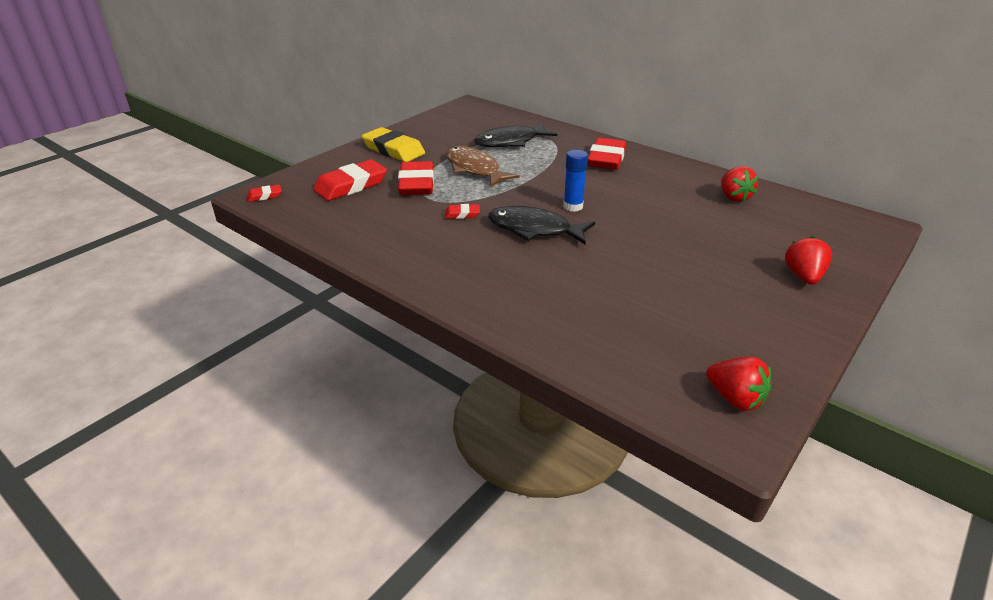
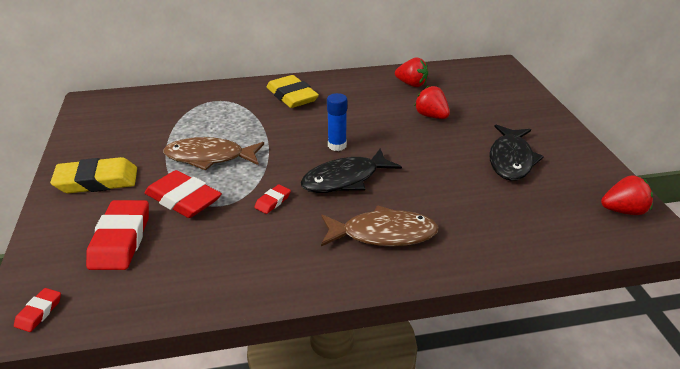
camera: 50 degrees left, 0 degrees up
black fish [474,123,557,148] -> black fish moved to [489,125,544,181]
red eraser [588,138,626,170] -> yellow eraser [267,75,319,108]
red strawberry [785,236,832,285] -> red strawberry moved to [414,86,450,119]
none -> brown fish [321,205,439,247]

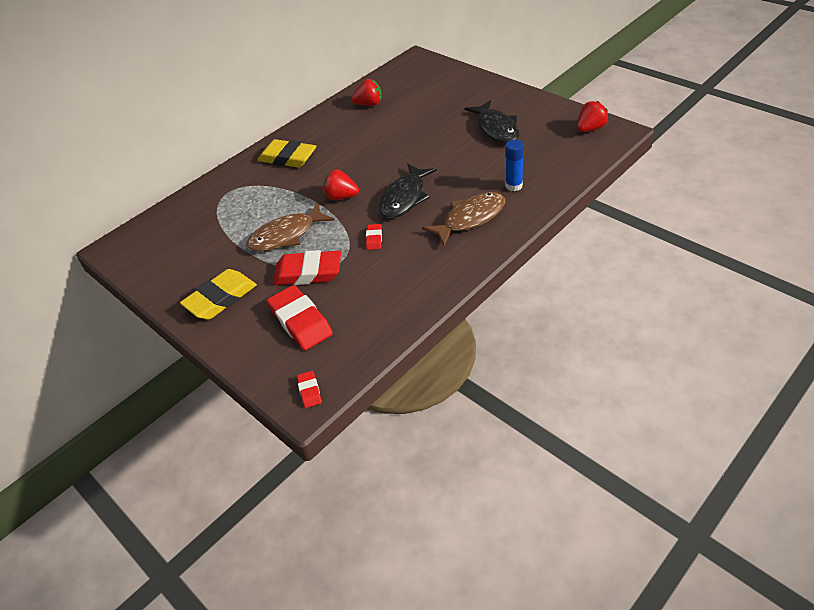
camera: 30 degrees left, 10 degrees up
blue glue stick [327,93,347,151] -> blue glue stick moved to [505,139,524,191]
red strawberry [414,86,450,119] -> red strawberry moved to [323,169,359,200]

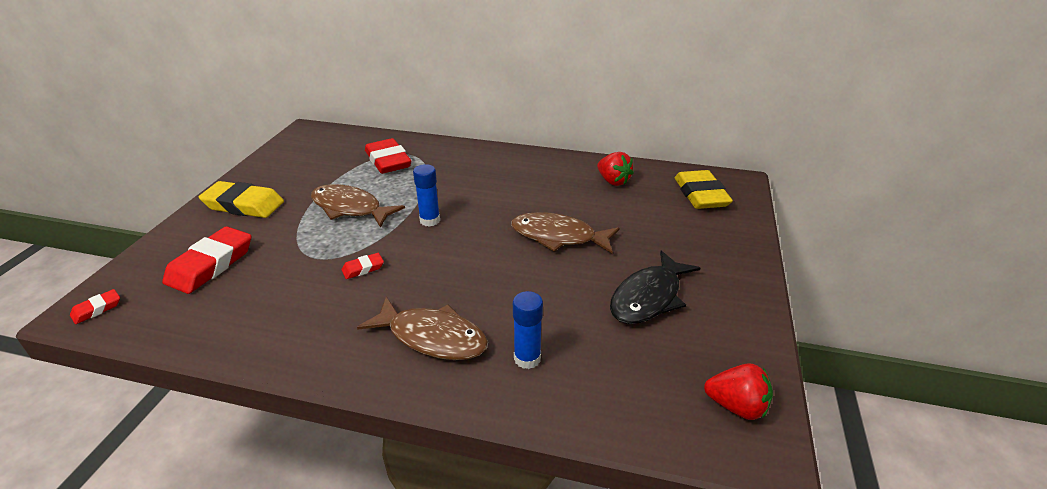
camera: 55 degrees right, 10 degrees down
yellow eraser [258,139,316,168] -> yellow eraser moved to [675,170,733,209]
red eraser [273,250,341,285] -> red eraser moved to [365,138,411,174]
red strawberry [323,169,359,200] -> blue glue stick [413,164,440,227]
black fish [379,163,437,218] -> none
none -> brown fish [511,212,620,253]

